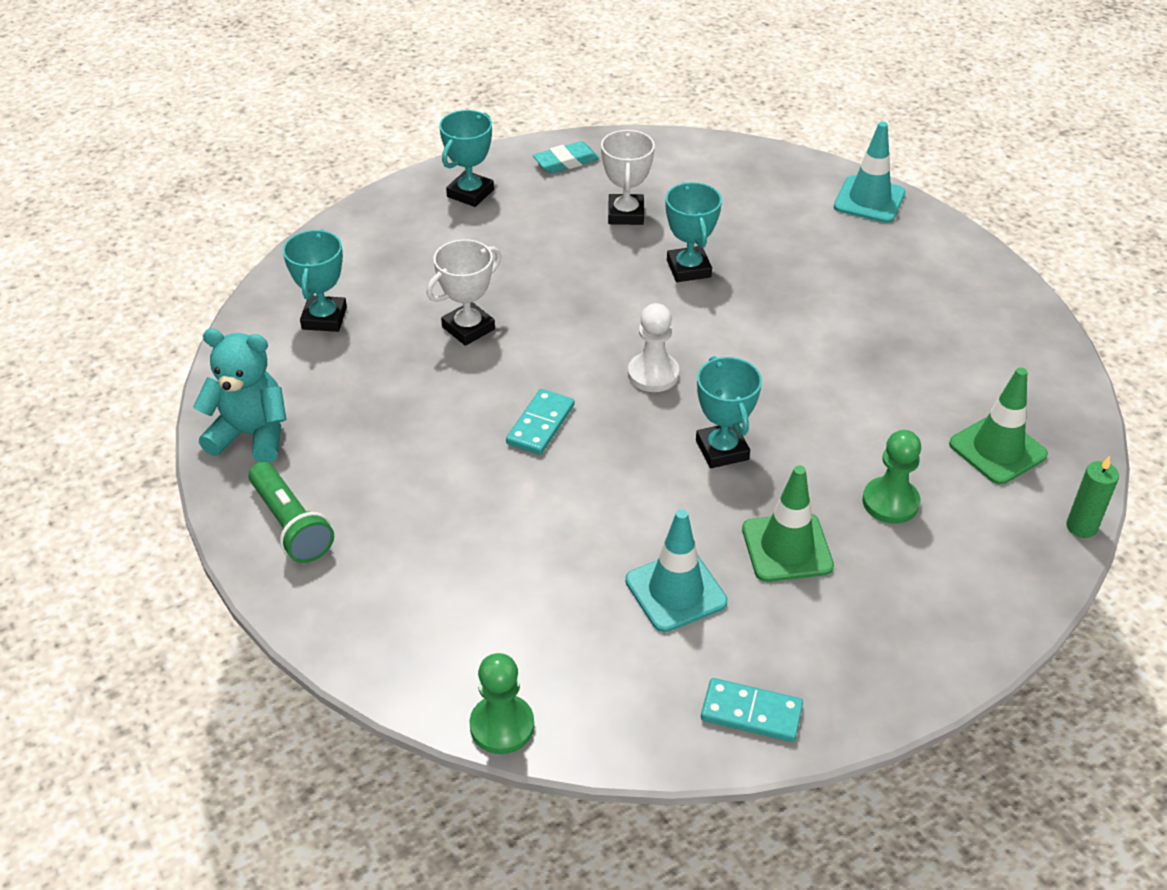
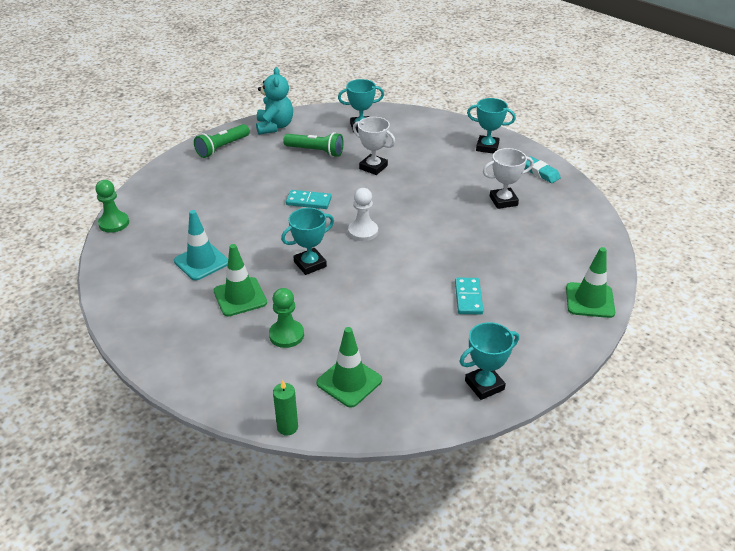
camera: 75 degrees right, 5 degrees down
turquoise trophy [666,182,722,282] -> turquoise trophy moved to [459,322,519,400]
turquoise domino [701,678,803,742] -> turquoise domino moved to [455,278,484,314]
turquoise traffic cone [834,122,906,223] -> green traffic cone [566,247,615,318]
none -> green flashlight [283,132,344,157]

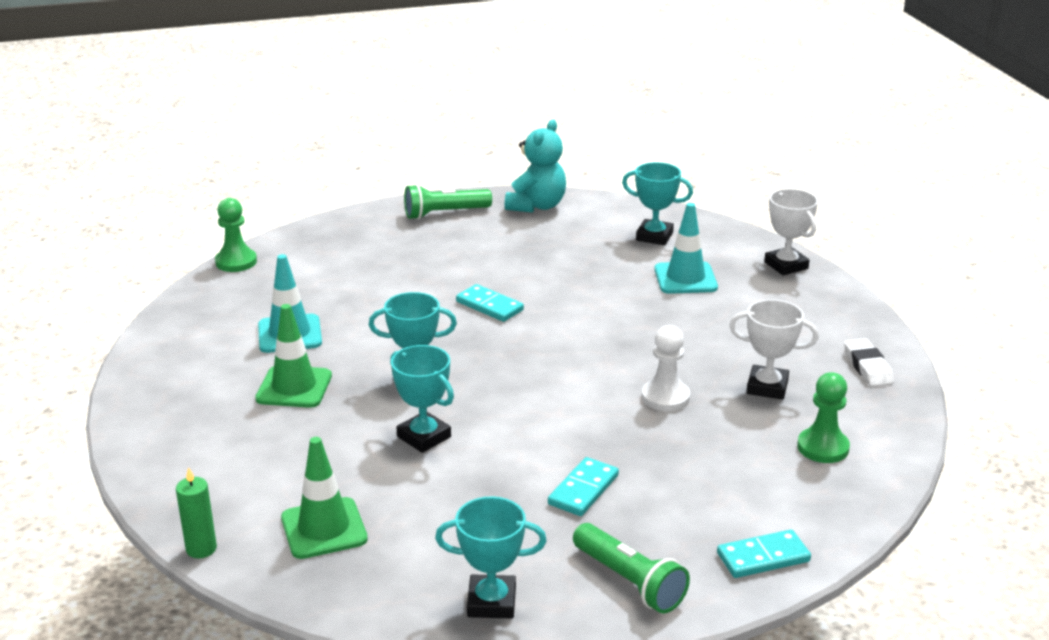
camera: 30 degrees right, 10 degrees down
green pawn [269,288,304,348] -> green pawn moved to [797,372,850,463]
green flashlight [283,132,344,157] -> green flashlight moved to [573,523,690,613]
white pawn [348,188,378,241] -> white pawn moved to [642,325,690,411]
white trophy [353,117,395,175] -> white trophy moved to [764,189,818,275]
turquoise trophy [467,98,516,153] -> turquoise trophy moved to [390,345,454,453]
turquoise eraser [525,156,561,183] -> white eraser [844,338,894,387]
green traffic cone [566,247,615,318] -> turquoise domino [717,530,811,578]
none -> turquoise traffic cone [654,203,718,294]

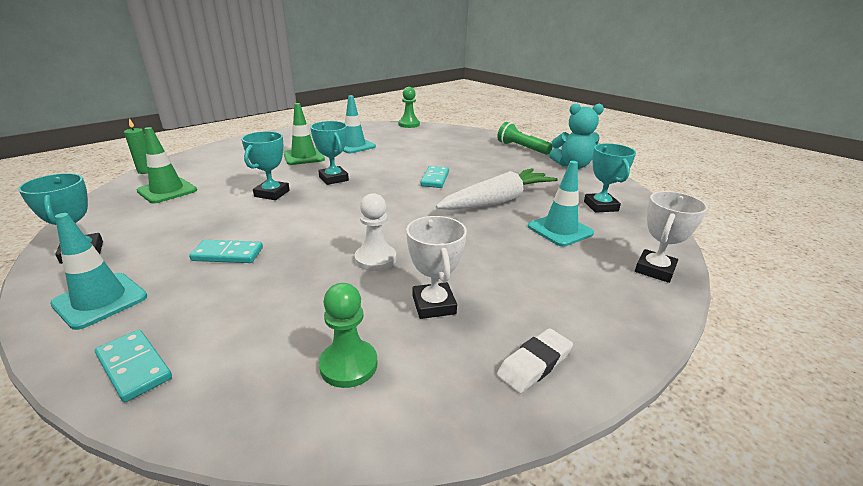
camera: 60 degrees right, 0 degrees up
green flashlight [573,523,690,613] -> turquoise traffic cone [50,213,147,330]
none -> white carrot [436,168,558,210]

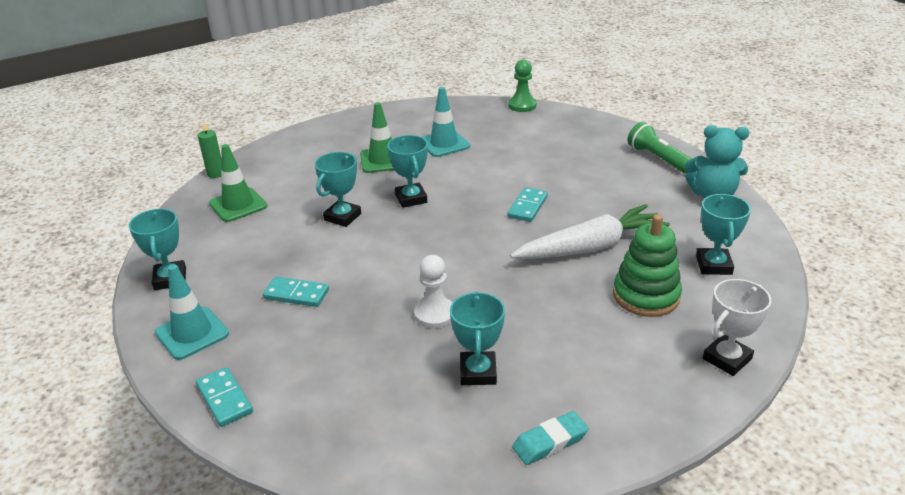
camera: 15 degrees right, 5 degrees up
green pawn [319,283,377,388] -> none
white trophy [406,216,467,319] -> turquoise trophy [450,291,505,385]
white eraser [497,328,573,394] -> turquoise eraser [512,411,589,465]
turquoise traffic cone [528,161,594,247] -> green stacking toy [613,214,682,317]

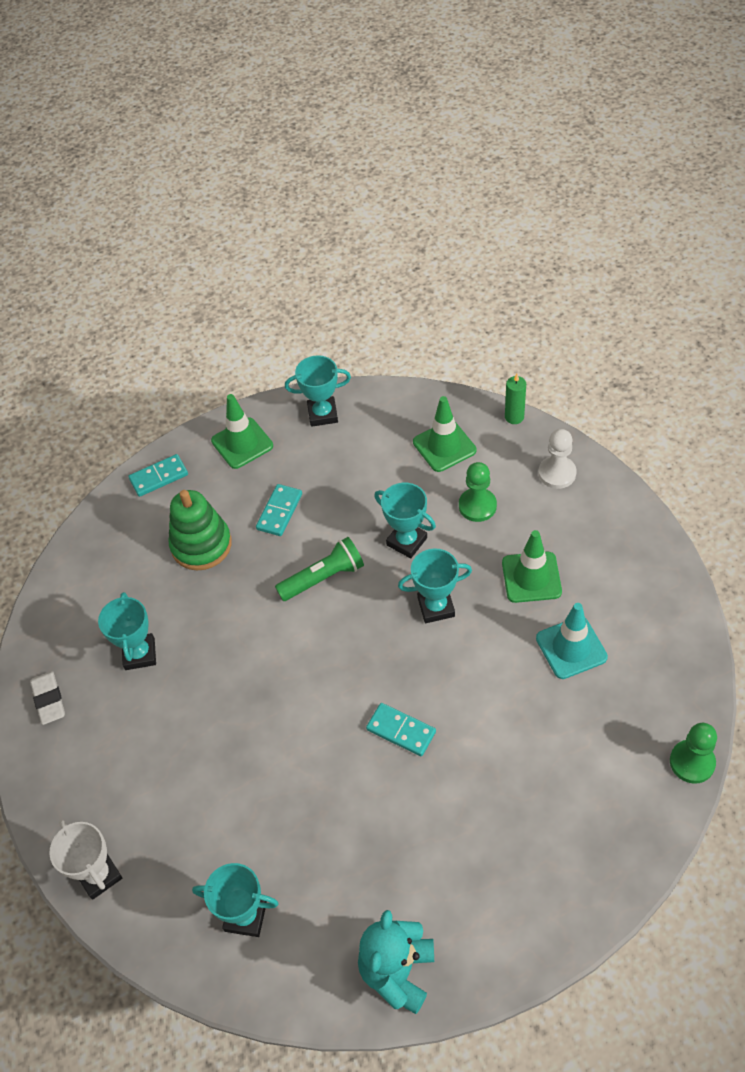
camera: 100 degrees right, 20 degrees up
turquoise traffic cone [155,264,229,360] -> green traffic cone [211,394,273,469]
white pawn [414,255,453,328] -> white pawn moved to [538,429,577,489]
turquoise trophy [450,291,505,385] -> turquoise trophy turned 75 degrees clockwise [98,592,156,670]
white carrot [510,204,670,259] -> none
turquoise eraser [512,411,589,465] -> white eraser [30,671,65,725]
green stacking toy [613,214,682,317] -> green stacking toy moved to [168,490,232,570]
green flashlight [628,122,691,173] -> green flashlight moved to [275,537,364,601]
none -> green pawn [459,462,497,522]

